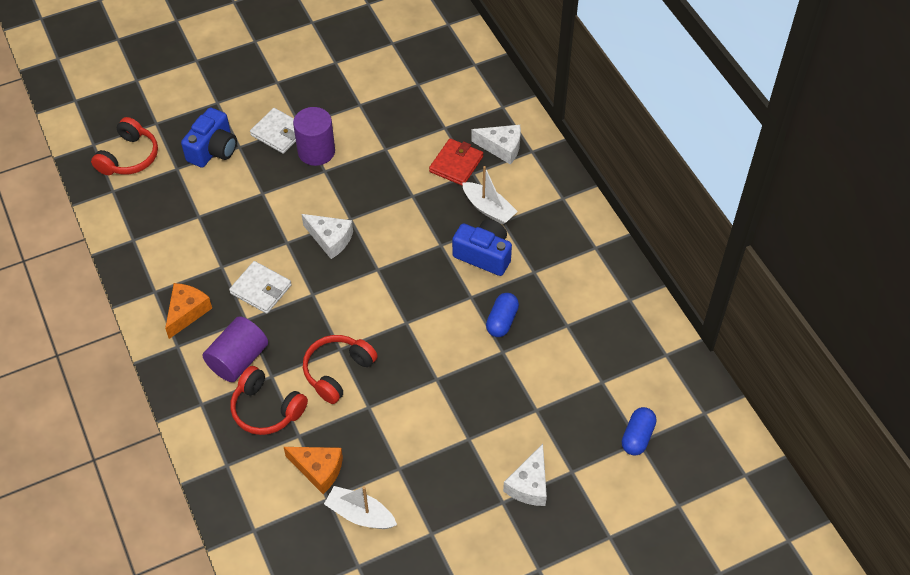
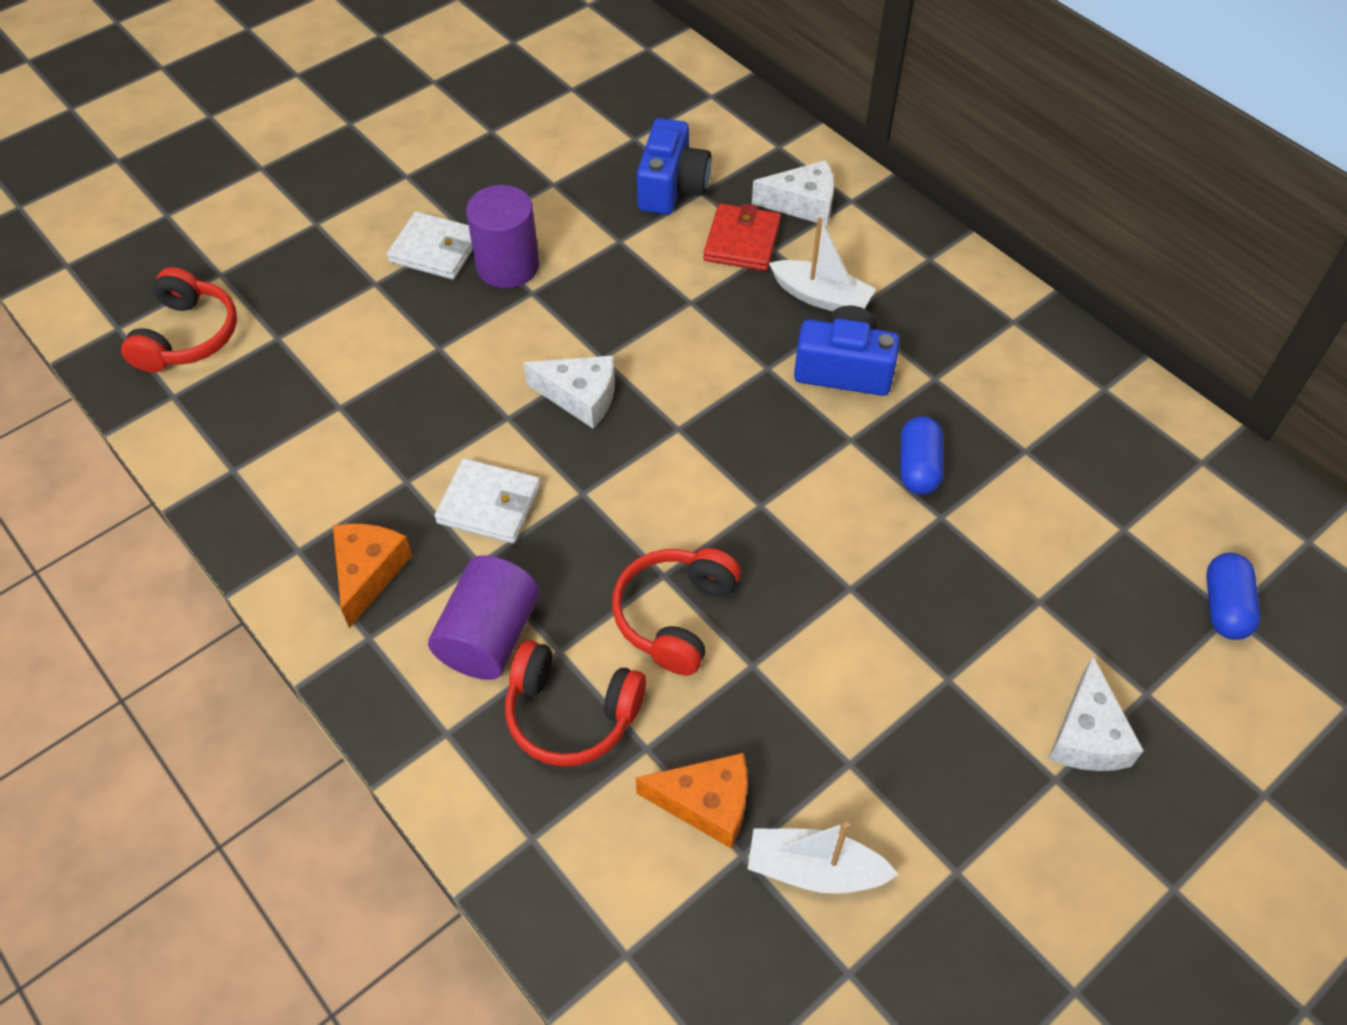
camera: 15 degrees left, 0 degrees up
blue camera [181,107,237,168] -> blue camera moved to [637,118,711,215]

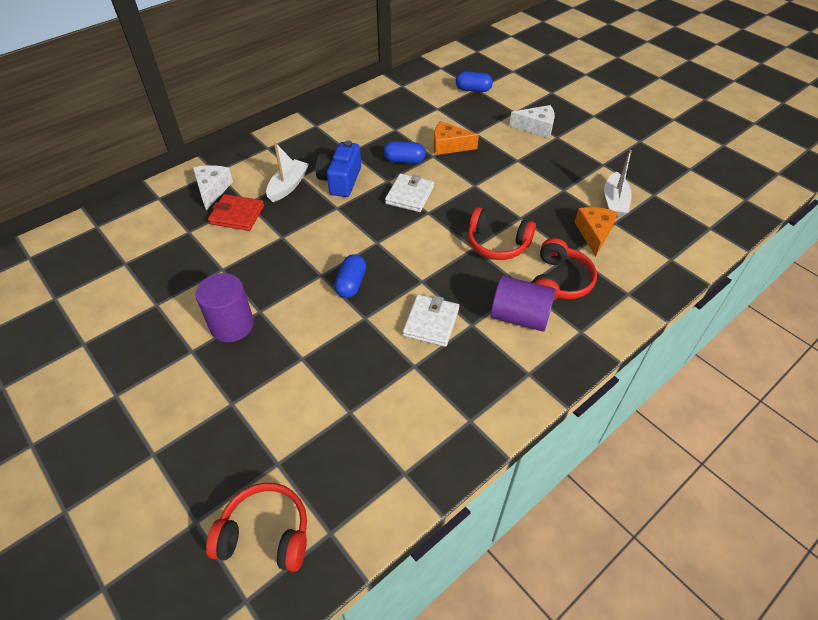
camera: 90 degrees left, 5 degrees down
orange cheese [333,524,412,628] -> orange cheese moved to [434,121,479,155]
white wallet [387,211,473,280] -> white wallet moved to [385,174,434,212]
white cheese [523,355,615,429] -> blue capsule [334,254,366,298]
blue camera [637,118,711,215] -> none

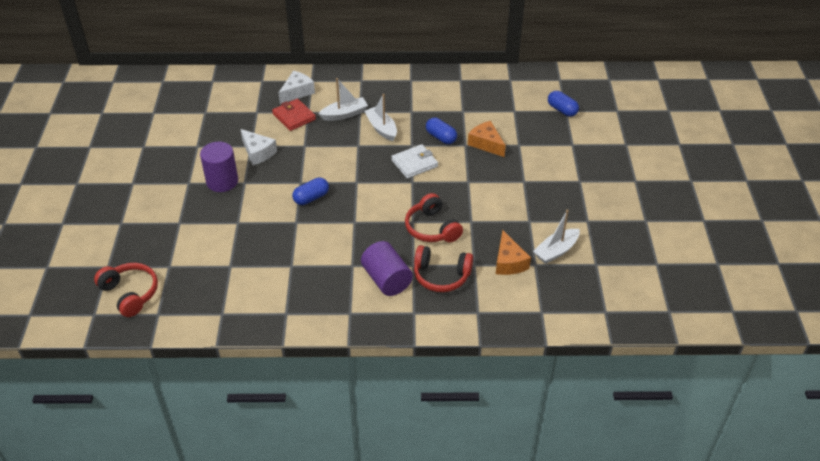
camera: 40 degrees right, 5 degrees down
blue camera [315,141,361,197] -> white boat [364,94,397,141]
white wallet [403,294,459,347] -> none
white cheese [509,105,555,138] -> white cheese moved to [240,129,277,166]
red headphones [532,238,597,301] -> red headphones turned 45 degrees clockwise [414,245,473,292]
orange cheese [575,207,618,257] -> orange cheese turned 120 degrees clockwise [496,230,531,275]

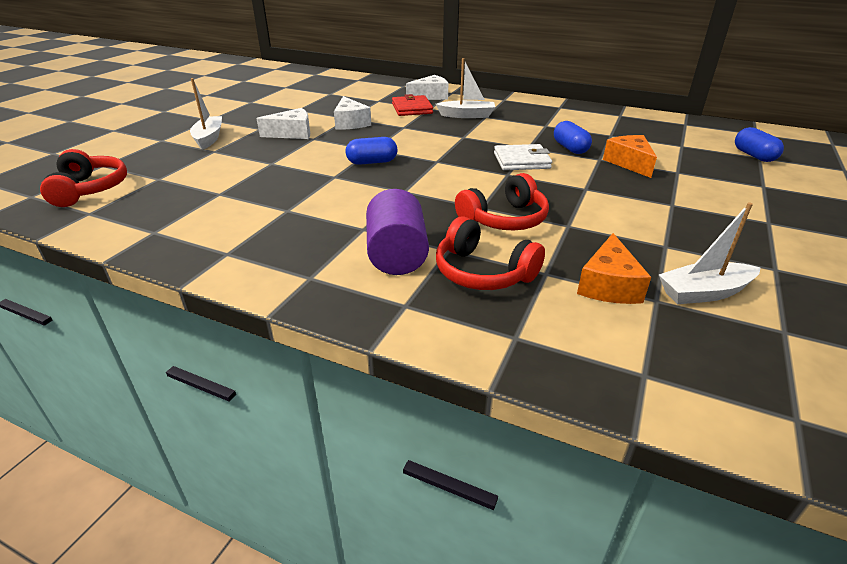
camera: 25 degrees right, 10 degrees down
purple cylinder [200,142,238,192] -> white cheese [256,108,310,139]
white boat [364,94,397,141] -> white boat moved to [190,78,222,150]
red headphones [405,193,463,242] -> red headphones turned 120 degrees counterclockwise [455,173,549,230]

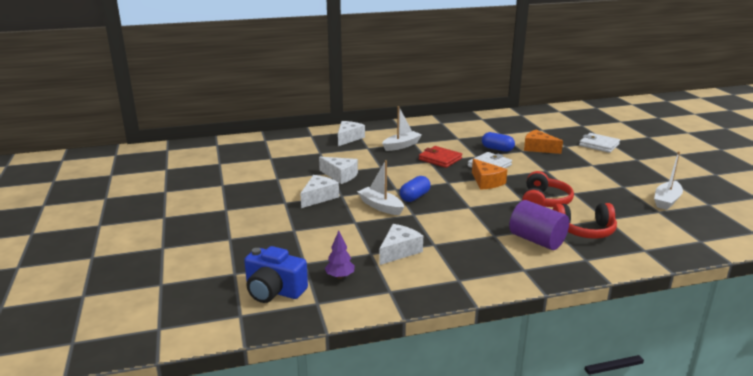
camera: 40 degrees left, 10 degrees down
red headphones [40,149,127,207] -> blue camera [244,246,308,303]
white boat [190,78,222,150] -> white boat moved to [357,160,404,215]
red wallet [392,94,433,116] -> red wallet moved to [419,146,462,168]
orange cheese [577,233,651,304] -> orange cheese moved to [472,158,507,190]
blue capsule [735,127,784,162] -> none
none -> purple tree [325,231,355,279]
none -> white cheese [379,224,423,265]
none -> white wallet [579,133,620,153]

